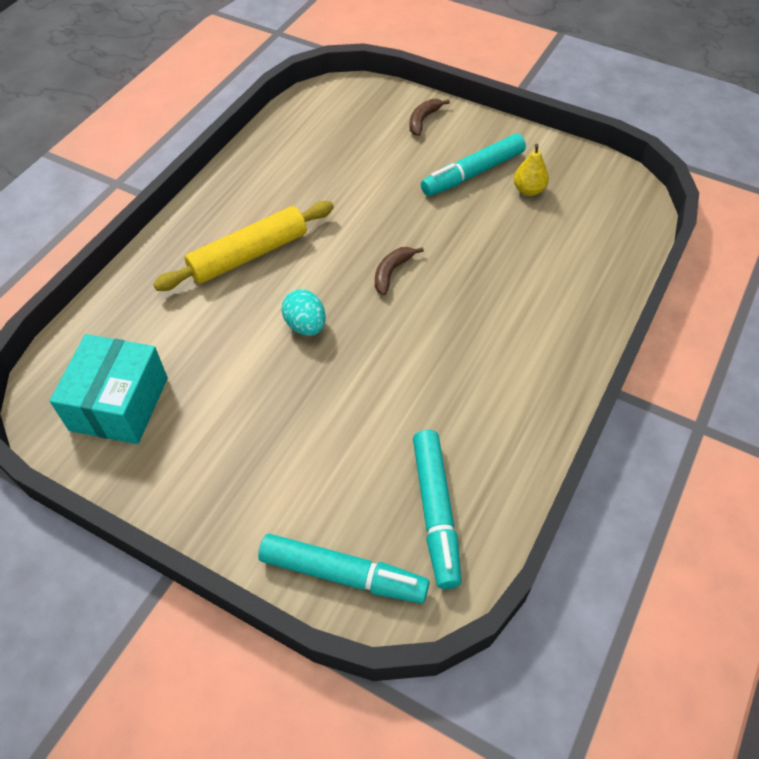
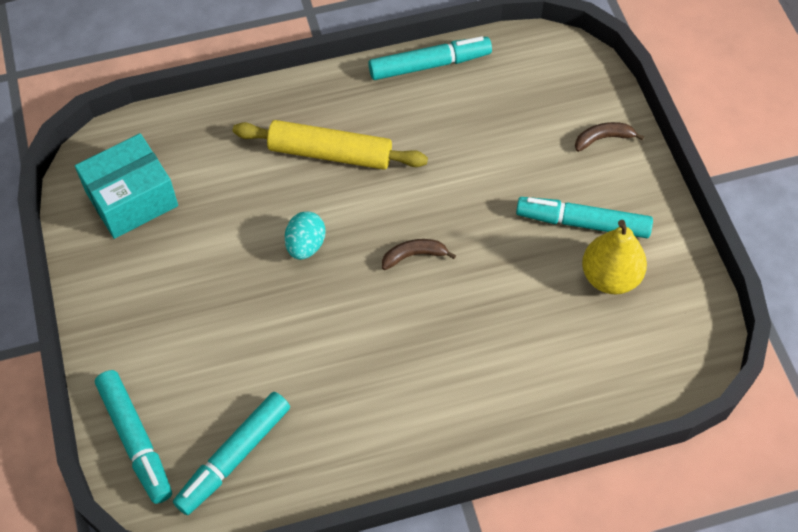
camera: 45 degrees right, 5 degrees up
yellow pear [514,144,549,196] -> yellow pear [582,220,647,295], size x1.63
none -> turquoise marker [368,36,492,80]

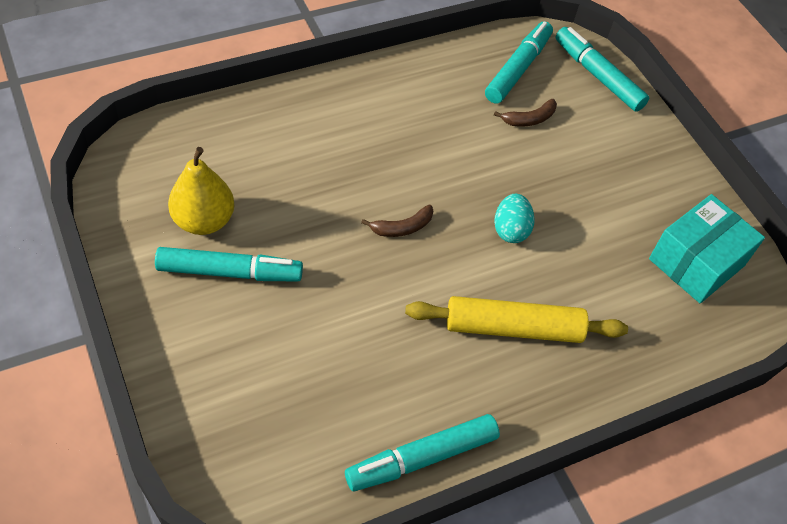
camera: 165 degrees right, 5 degrees down
brown banana [575,122,644,152] -> brown banana moved to [494,99,557,127]

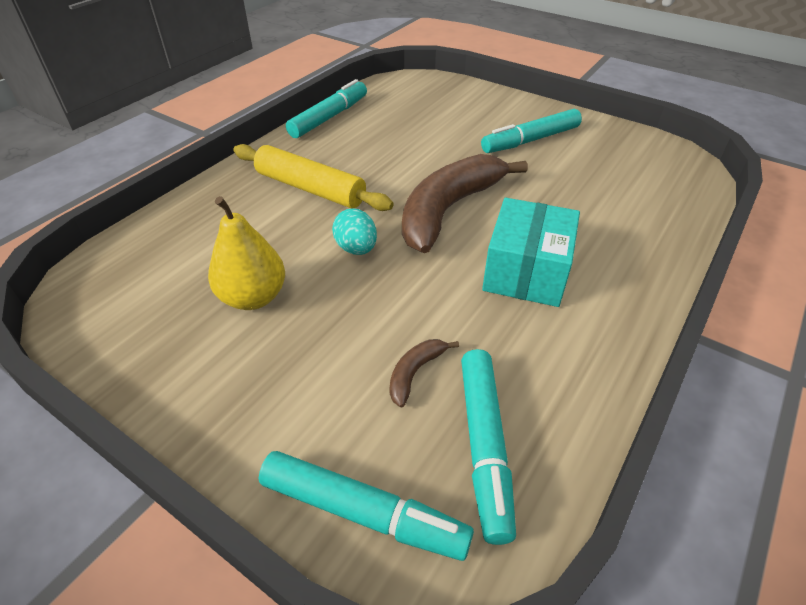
camera: 155 degrees right, 10 degrees down
yellow pear [168,147,234,235] -> yellow pear moved to [208,196,285,310]
brown banana [361,205,433,237] -> brown banana [402,154,528,253], size x2.44
yellow rolling pin [405,296,628,343] -> yellow rolling pin turned 60 degrees clockwise [233,144,394,211]
turquoise box [649,194,765,303] -> turquoise box moved to [482,198,580,307]

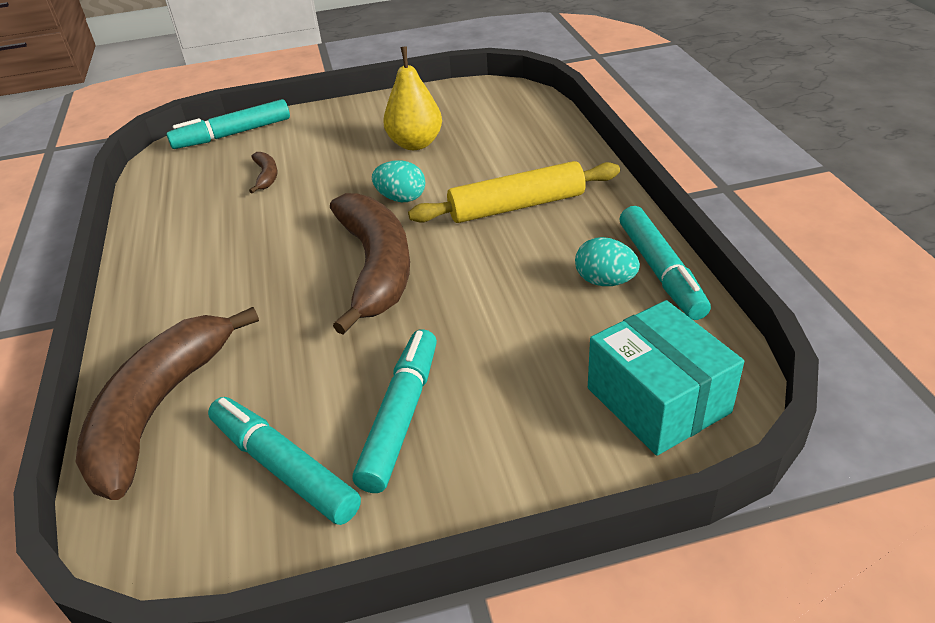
camera: 135 degrees right, 5 degrees down
turquoise marker [461,349,516,545] -> turquoise marker moved to [208,397,361,525]
turquoise box [482,198,580,307] -> turquoise box moved to [588,300,744,456]
none -> brown banana [76,307,259,500]
none -> turquoise egg [575,237,640,286]

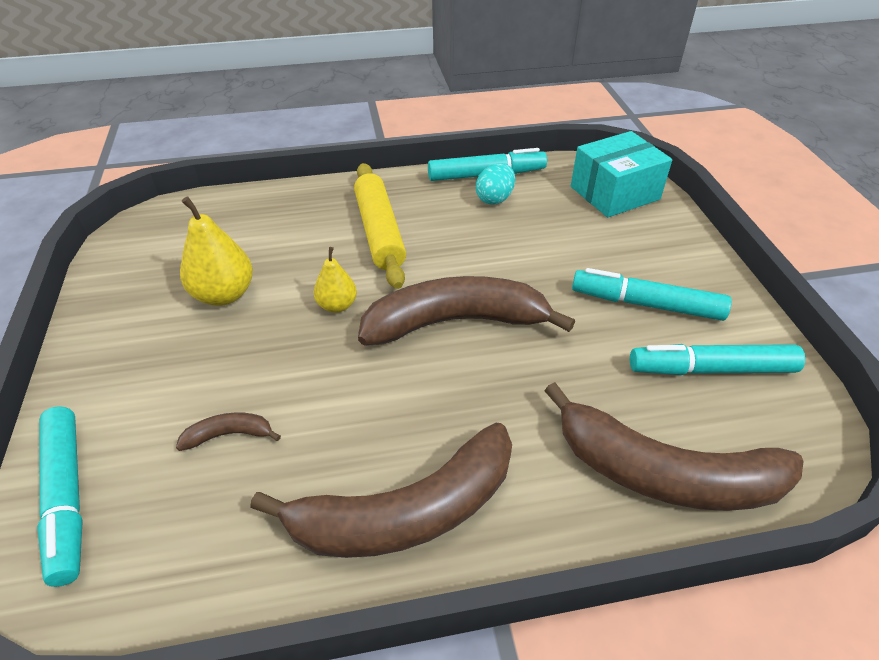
camera: 90 degrees left, 5 degrees up
turquoise marker [208,397,361,525] -> turquoise marker turned 45 degrees clockwise [630,344,805,375]
turquoise egg [372,160,425,202] -> yellow pear [314,247,357,313]
none -> brown banana [250,423,512,558]

